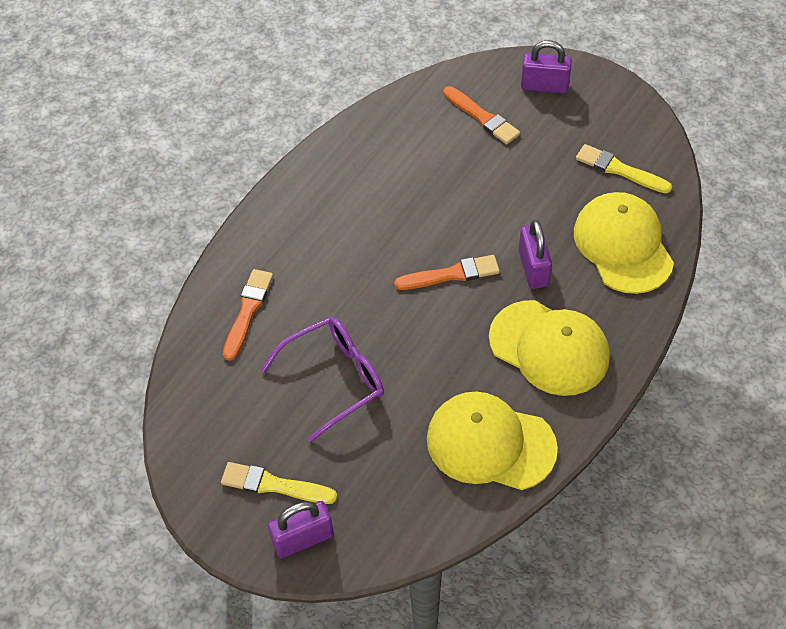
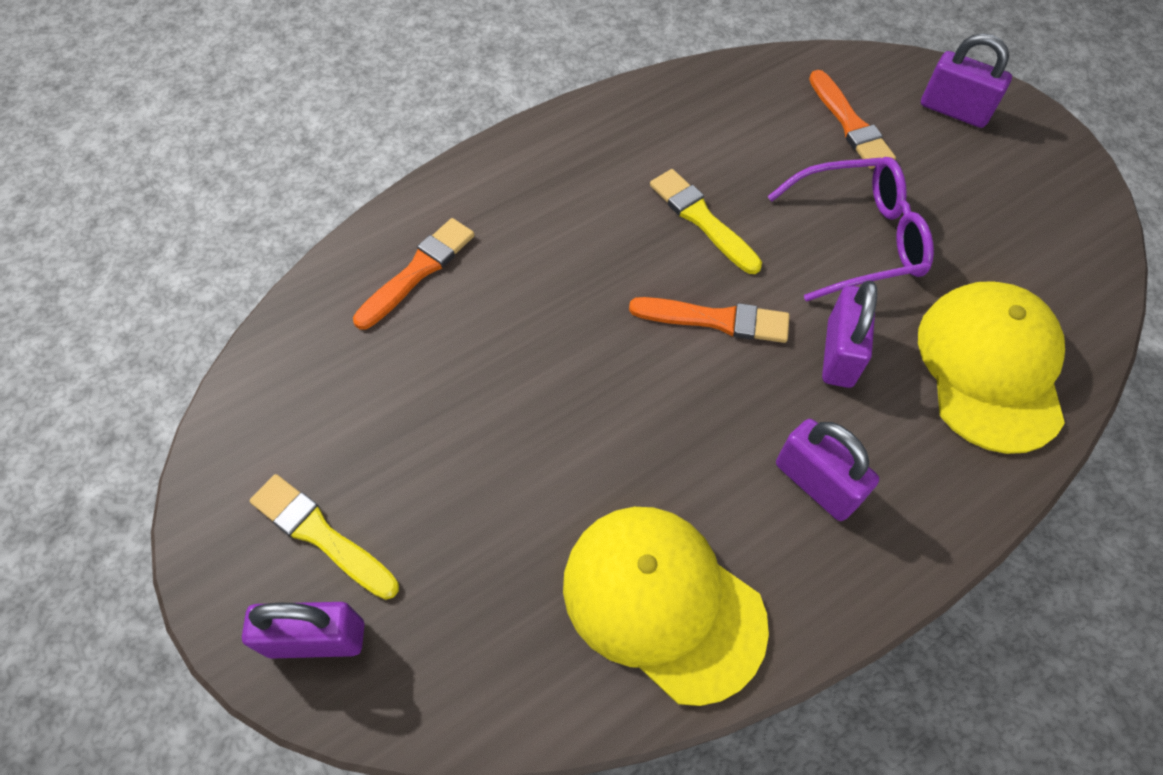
camera: 20 degrees right, 5 degrees up
purple glasses [261,317,384,442] -> purple glasses moved to [768,157,934,302]
yellow cap [489,300,610,396] -> purple padlock [776,419,879,521]
yellow brush [576,144,672,193] -> yellow brush moved to [650,169,762,274]

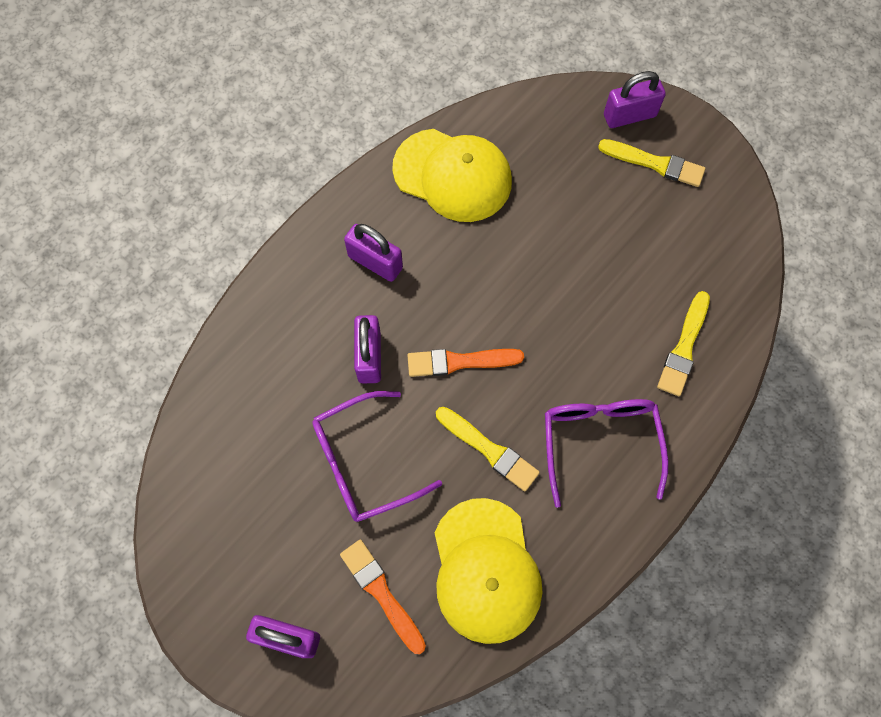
camera: 165 degrees right, 10 degrees up
orange brush [353,218,474,330] -> yellow brush [657,291,710,396]
yellow cap [918,281,1065,454] -> yellow cap moved to [434,498,543,644]
none -> purple glasses [545,399,669,508]

